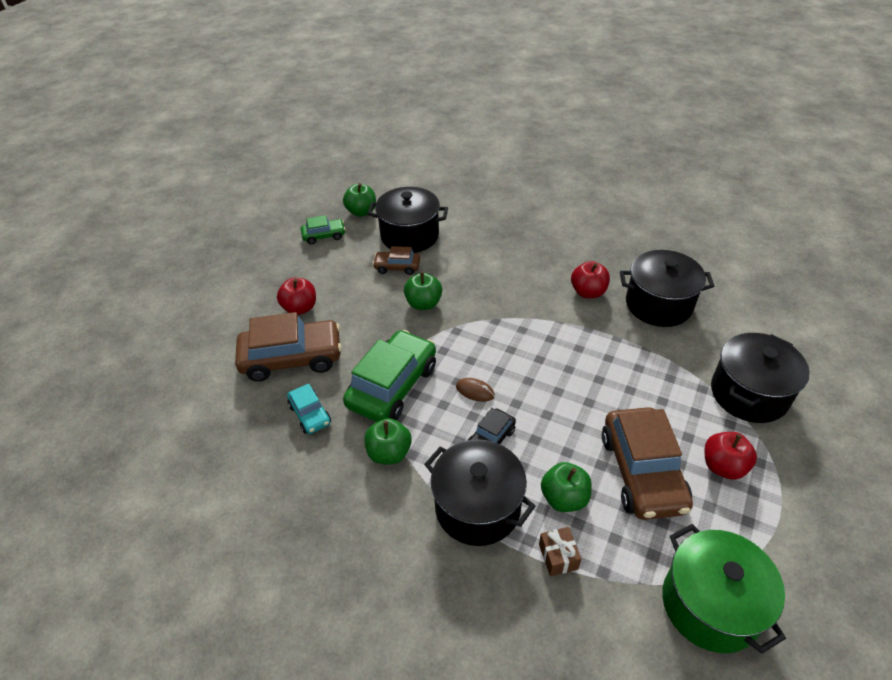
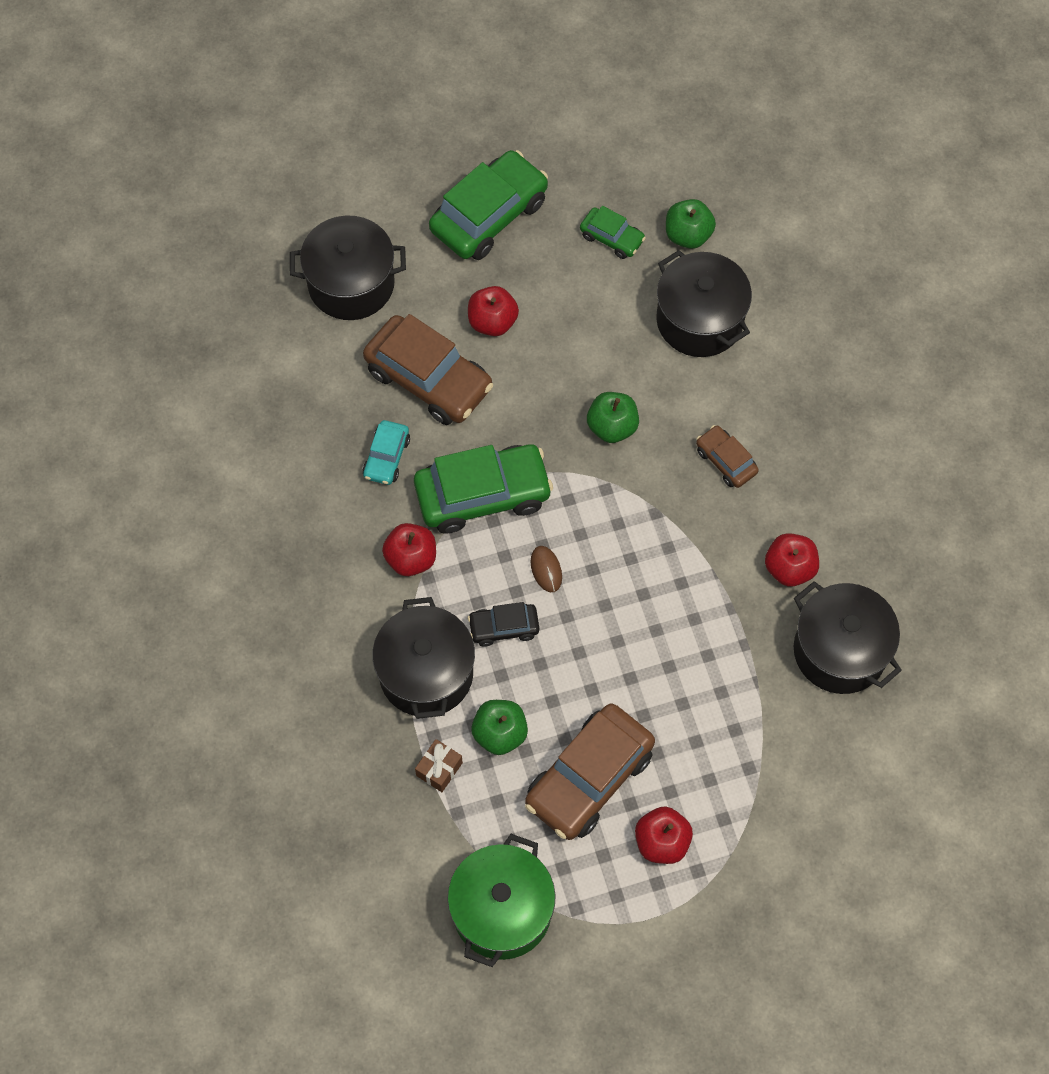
camera: 45 degrees right, 20 degrees up
green apple [364,418,412,464] -> red apple [382,523,436,576]
brown car [373,246,420,275] -> brown car moved to [696,425,759,488]
black pot [711,333,810,423] -> black pot moved to [290,216,406,320]
none -> green car [429,150,548,260]

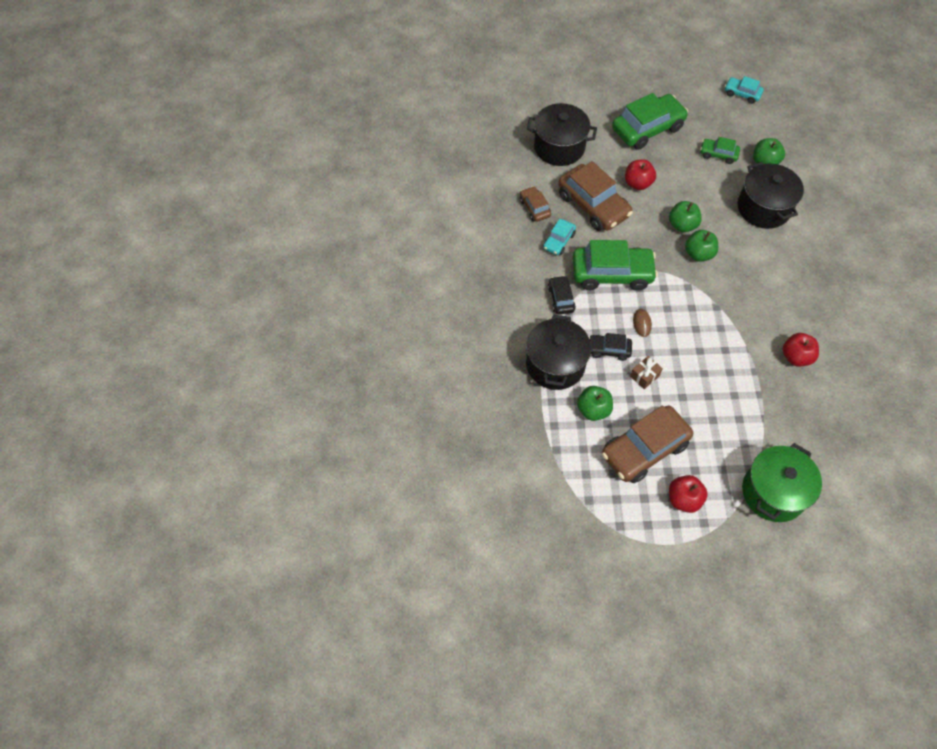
camera: 15 degrees right, 5 degrees down
red apple [382,523,436,576] -> black car [548,275,576,314]
brown gift [415,739,463,792] -> brown gift moved to [630,356,663,389]
green pot [447,834,556,967] -> green pot moved to [742,443,822,522]
green car [580,206,646,259] -> green car turned 150 degrees clockwise [700,137,740,164]
brown car [696,425,759,488] -> brown car moved to [520,186,551,222]
black pot [794,581,902,694] -> none
none -> green apple [669,201,702,232]
none -> turquoise car [725,76,764,104]

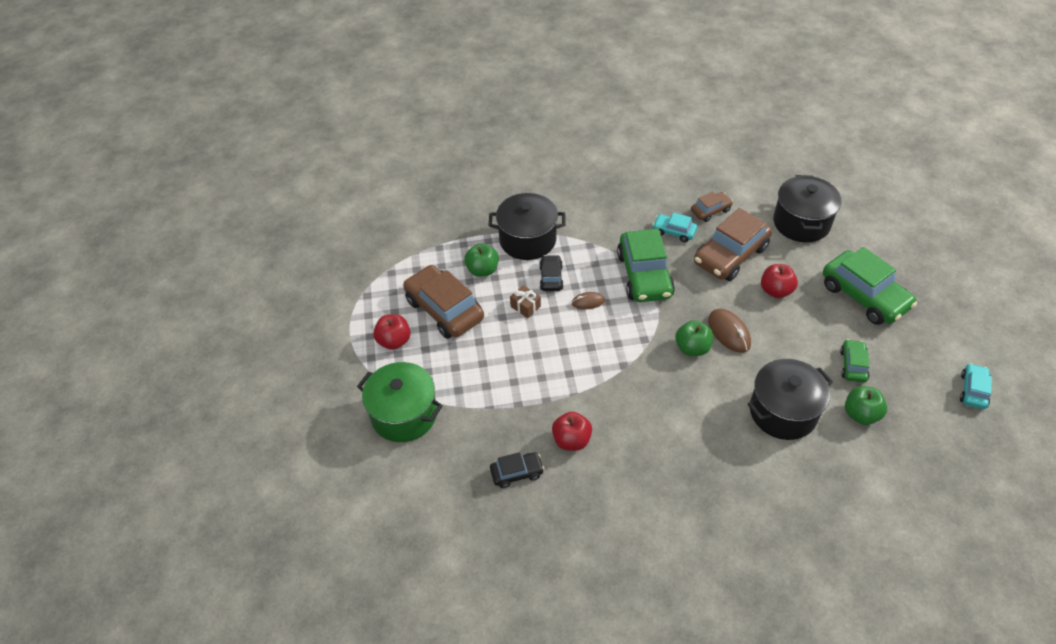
camera: 85 degrees right, 10 degrees down
black car [548,275,576,314] -> black car moved to [490,452,544,488]
green apple [669,201,702,232] -> brown mouse [708,309,751,353]

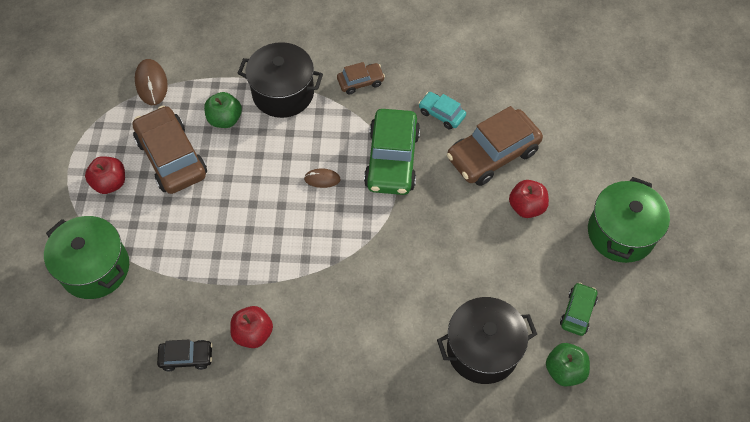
camera: 10 degrees right, 10 degrees up
brown gift [510,285,541,318] -> none
black car [539,255,564,291] -> none
green apple [675,320,713,356] -> none
brown car [691,192,733,222] -> brown car moved to [337,62,385,95]
brown mouse [708,309,751,353] -> brown mouse moved to [135,59,168,105]
black pot [773,175,841,242] -> none
green car [823,247,917,325] -> green pot [588,177,670,263]
turquoise car [960,363,992,409] -> none

